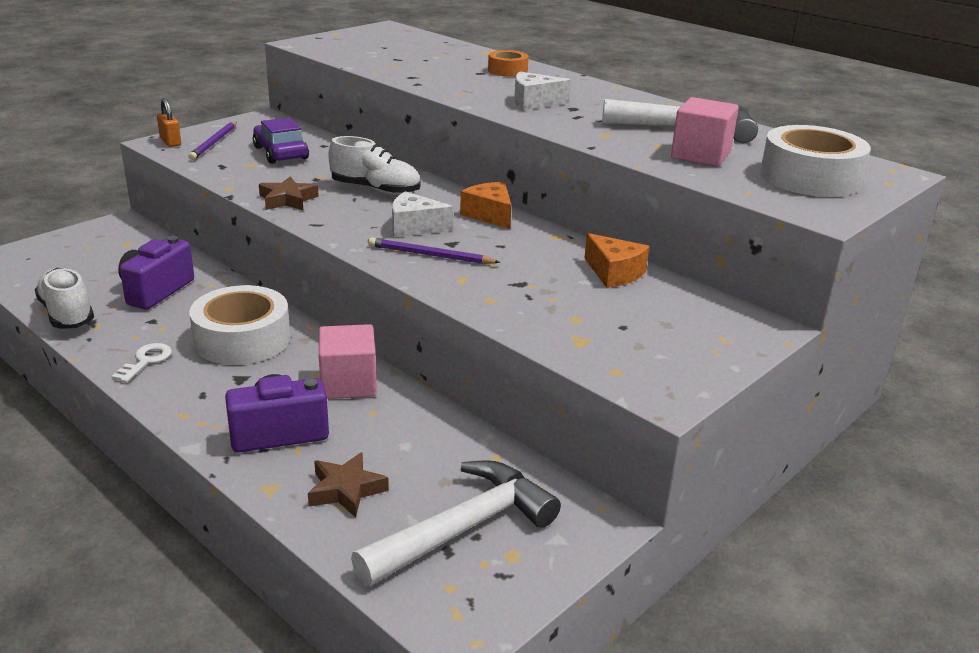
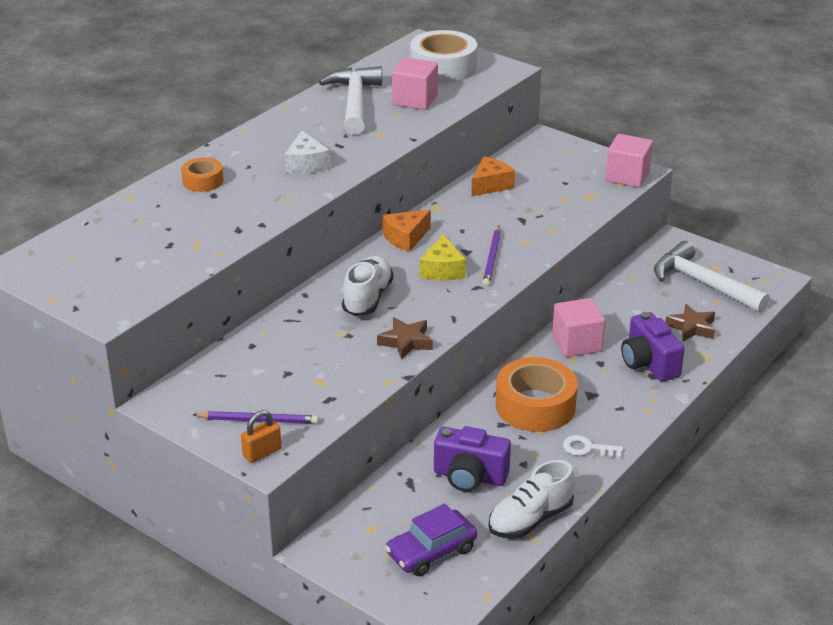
camera: 95 degrees left, 5 degrees up
white tape [189,285,290,365] -> orange tape [496,357,578,432]
purple car [253,117,309,164] -> purple car moved to [385,504,477,576]
white cheese [392,191,453,237] -> yellow cheese [420,235,466,281]
none -> pink cube [605,134,653,188]

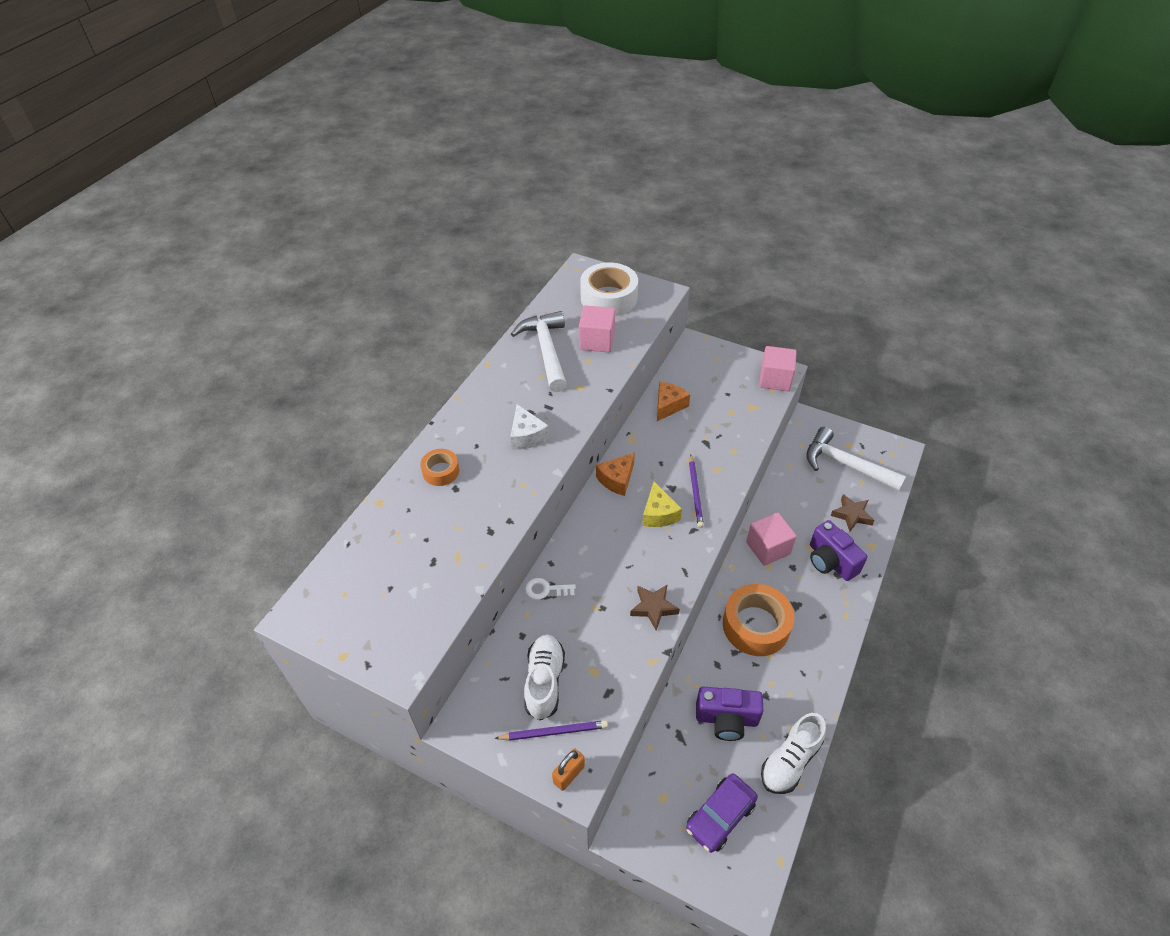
camera: 10 degrees left, 15 degrees up
white shoe [342,256,394,316] -> white shoe moved to [524,634,565,720]
white key [563,435,623,458] -> white key moved to [525,578,576,600]

